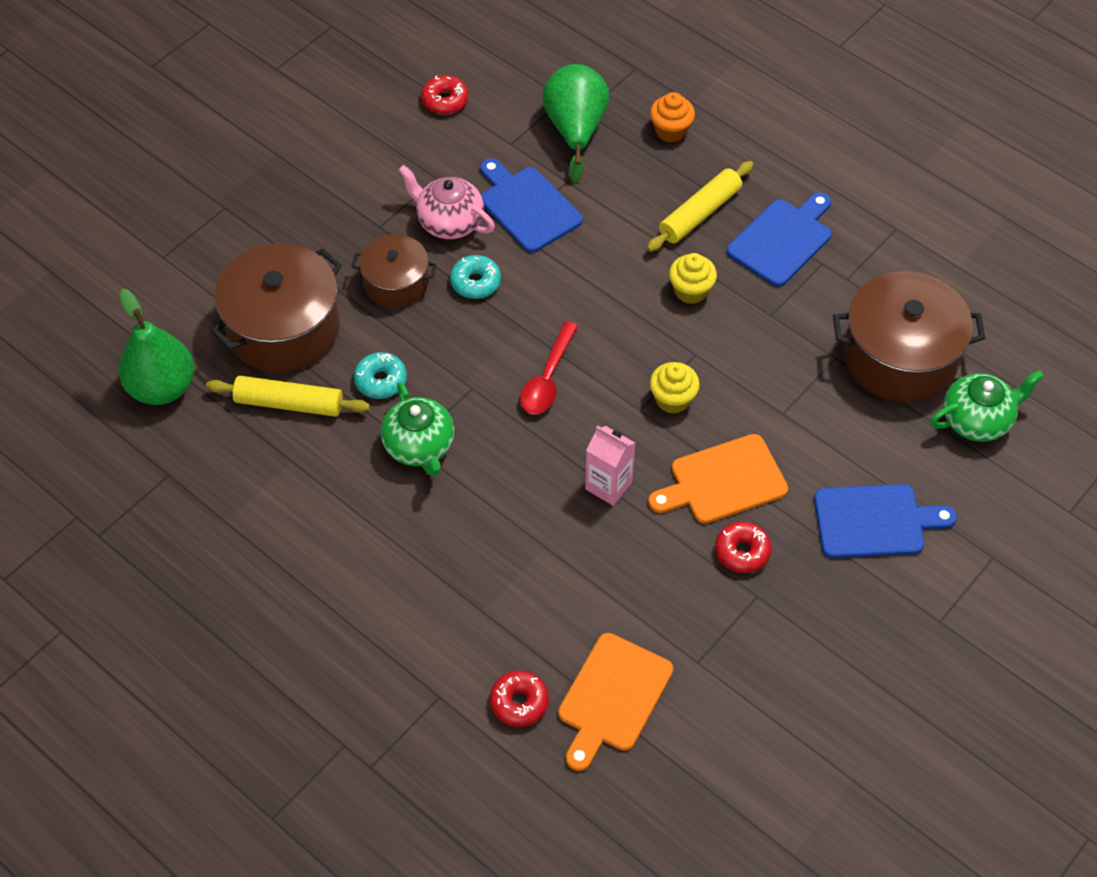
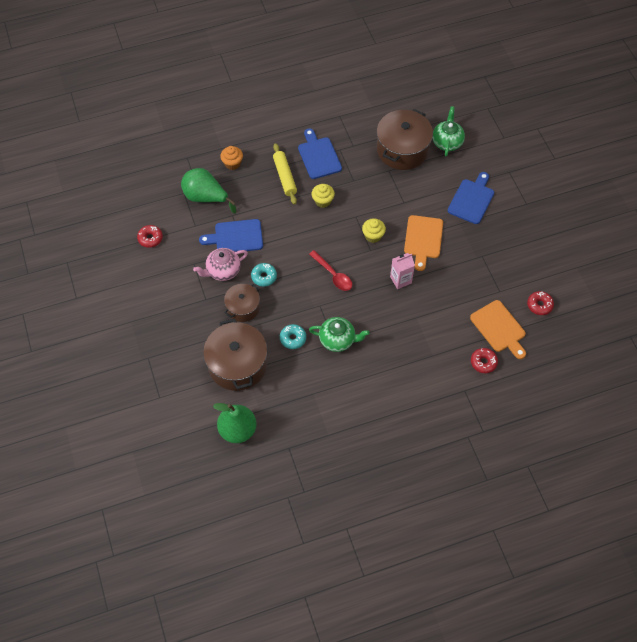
camera: 60 degrees left, 5 degrees up
yellow rolling pin [206,376,370,417] -> none
red donut [715,521,772,573] -> red donut moved to [527,291,554,315]

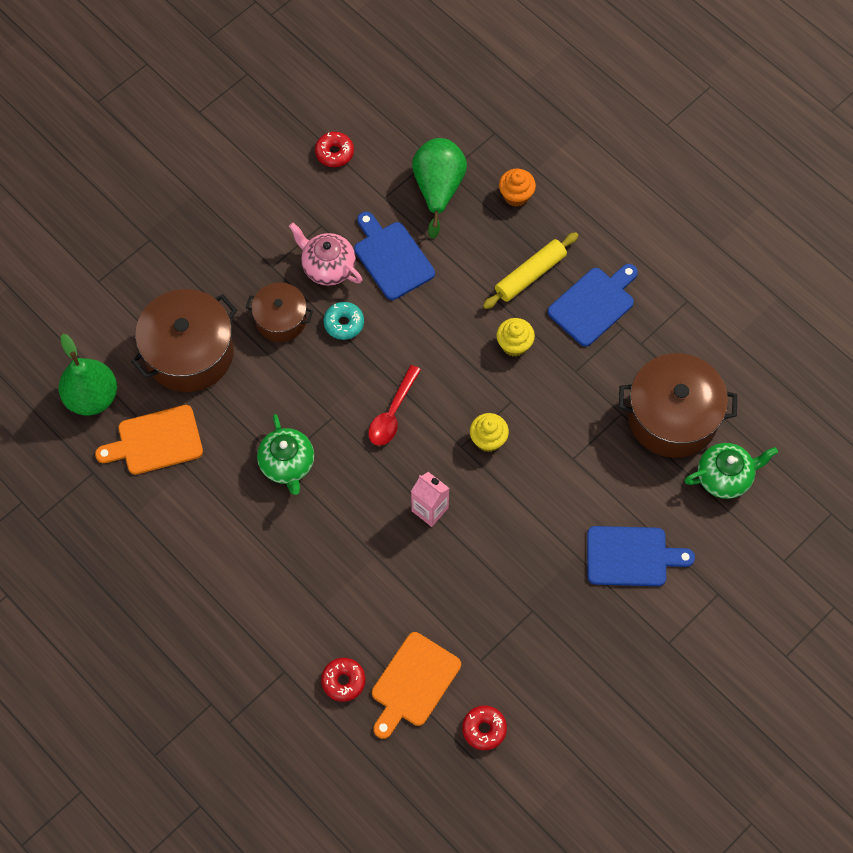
camera: 65 degrees right, 5 degrees up
turquoise donut [280,324,306,349] -> none
orange cutting board [404,215,443,271] -> orange cutting board moved to [95,405,203,475]

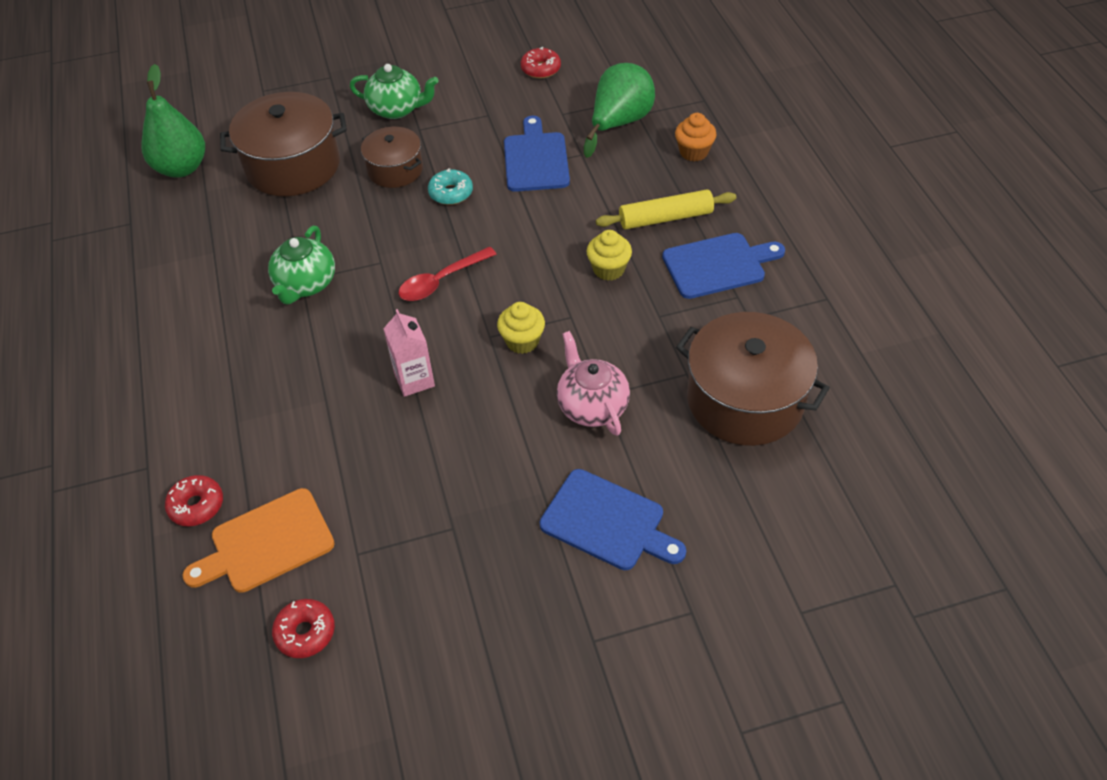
camera: 30 degrees right, 15 degrees down
orange cutting board [95,405,203,475] -> none
pink teapot [289,222,362,286] -> pink teapot moved to [557,331,630,436]
green teapot [684,443,778,499] -> green teapot moved to [350,64,439,119]

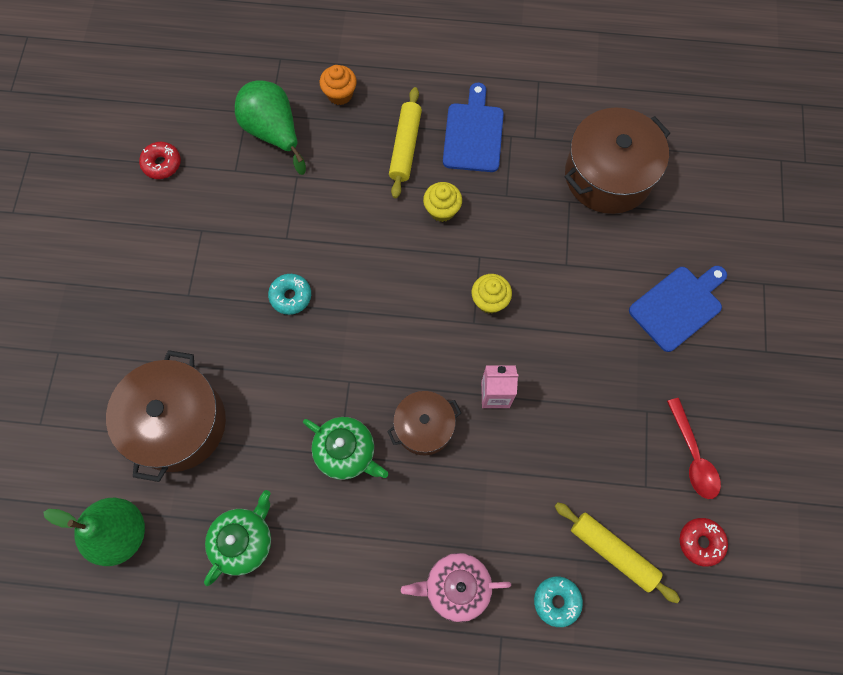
camera: 70 degrees left, 20 degrees up
red donut [165,475,223,526] -> turquoise donut [534,577,583,627]
orange cutting board [183,488,335,593] -> yellow rolling pin [555,502,680,603]
green teapot [350,64,439,119] -> green teapot moved to [204,490,271,586]
brown pot [361,127,423,188] -> brown pot moved to [387,391,461,455]
red spoon [399,247,497,301] -> red spoon moved to [667,398,721,499]
blue cutting board [504,116,570,192] -> none
pink teapot [557,331,630,436] -> pink teapot moved to [401,553,511,622]

